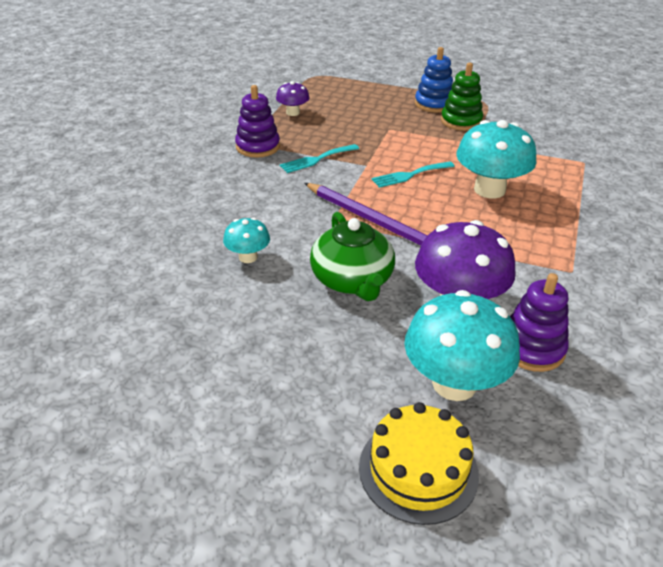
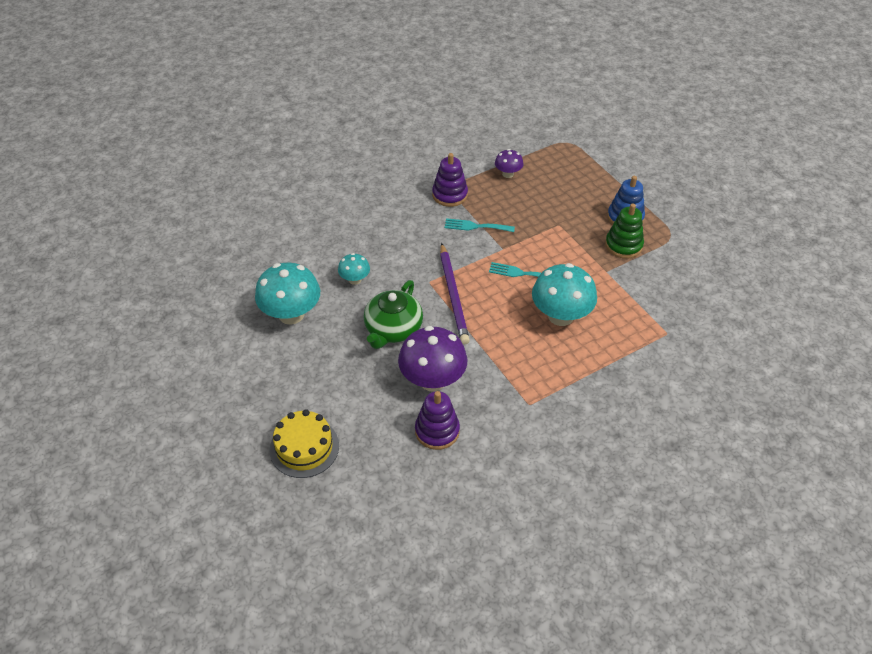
camera: 40 degrees right, 10 degrees up
turquoise mushroom [404,290,520,401] -> turquoise mushroom moved to [255,263,320,325]

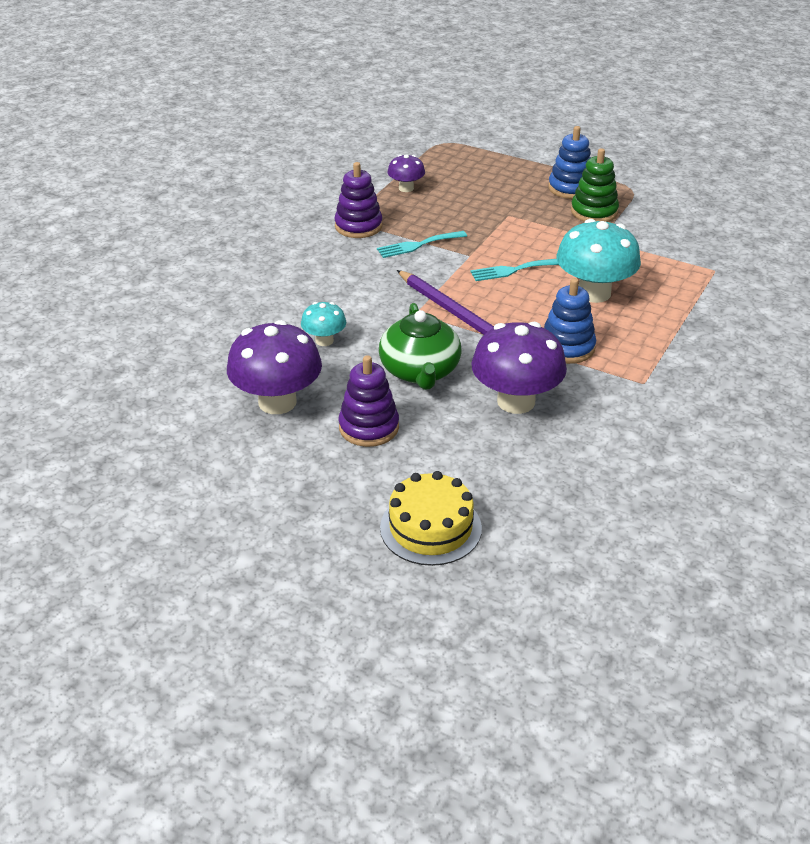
camera: 30 degrees left, 10 degrees down
turquoise mushroom [255,263,320,325] -> purple mushroom [227,320,322,414]
purple stacking toy [415,391,460,450] -> purple stacking toy moved to [339,355,399,447]
none -> blue stacking toy [544,278,596,364]

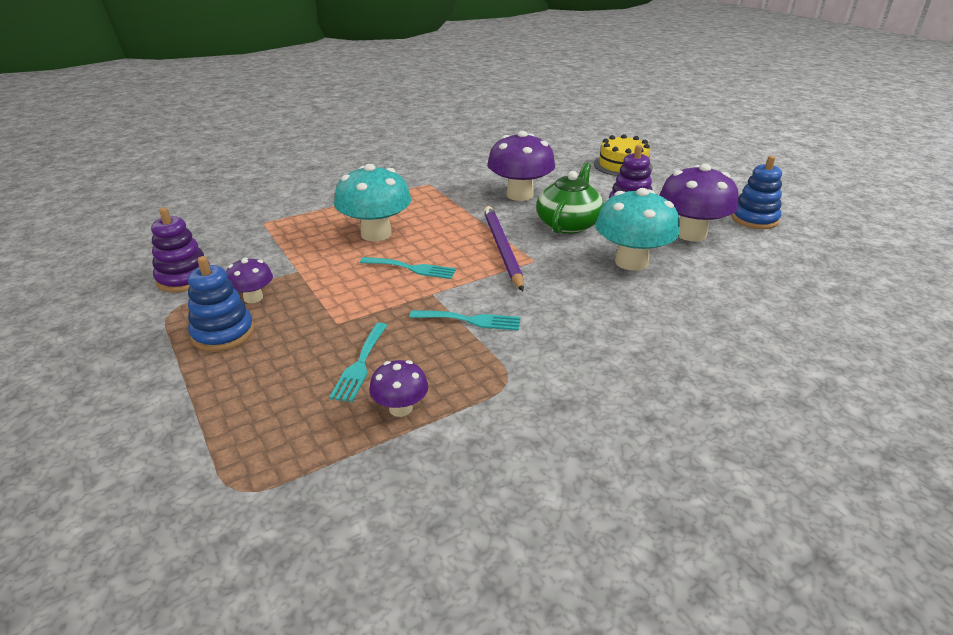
camera: 150 degrees left, 5 degrees down
turquoise mushroom [301,302,346,346] -> turquoise mushroom [595,188,680,271], size x1.92
purple stacking toy [334,162,383,238] -> purple stacking toy moved to [151,207,210,292]
blue stacking toy [544,278,596,364] -> blue stacking toy moved to [731,156,782,229]
green stacking toy [571,148,619,222] -> purple mushroom [226,257,273,303]
none -> turquoise fork [329,323,388,402]

